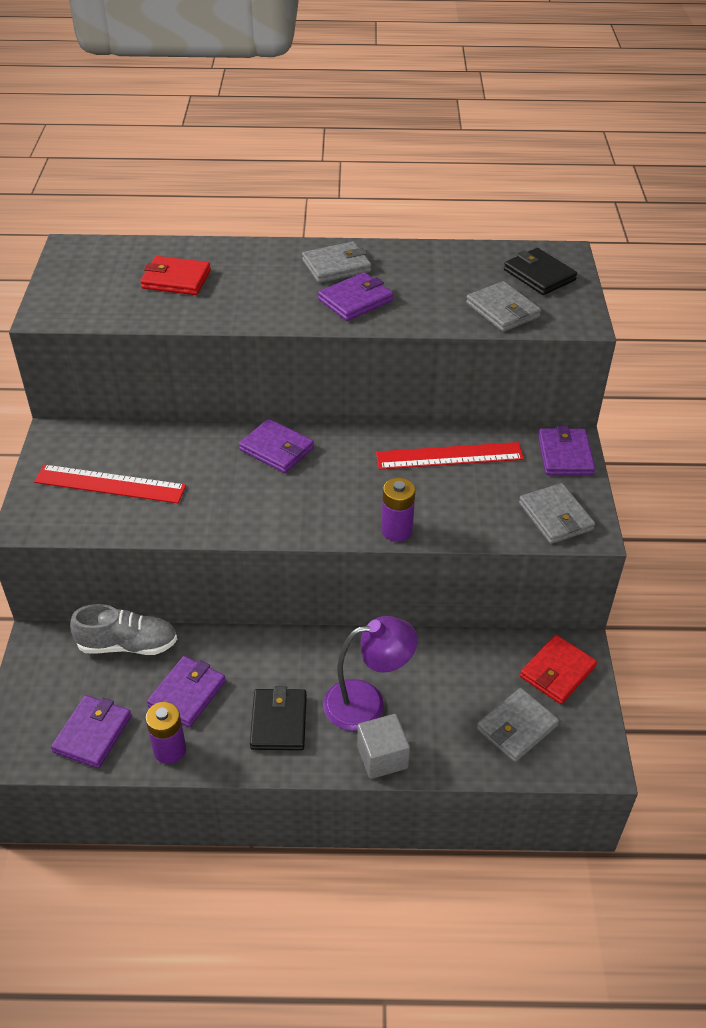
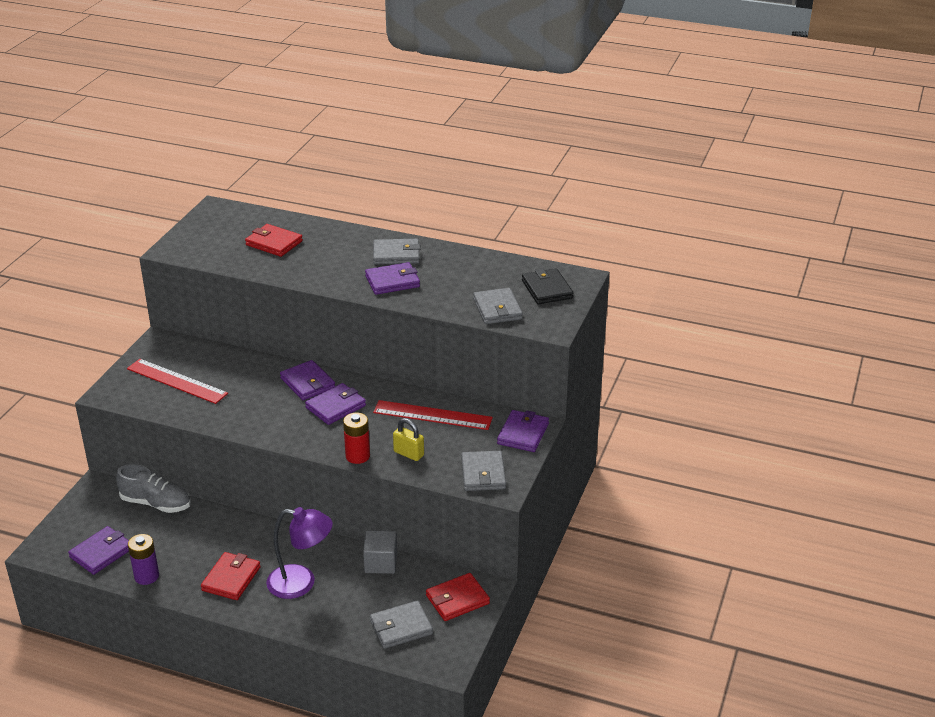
camera: 20 degrees right, 10 degrees down
purple wallet [147,656,226,727] -> purple wallet moved to [305,383,366,425]
black wallet [250,686,307,750] -> red wallet [201,552,261,600]
grey cube [357,714,410,779] -> grey cube moved to [363,531,397,574]
purple battery [381,478,415,542] -> red battery [343,413,370,464]
none -> yellow padlock [393,418,424,461]

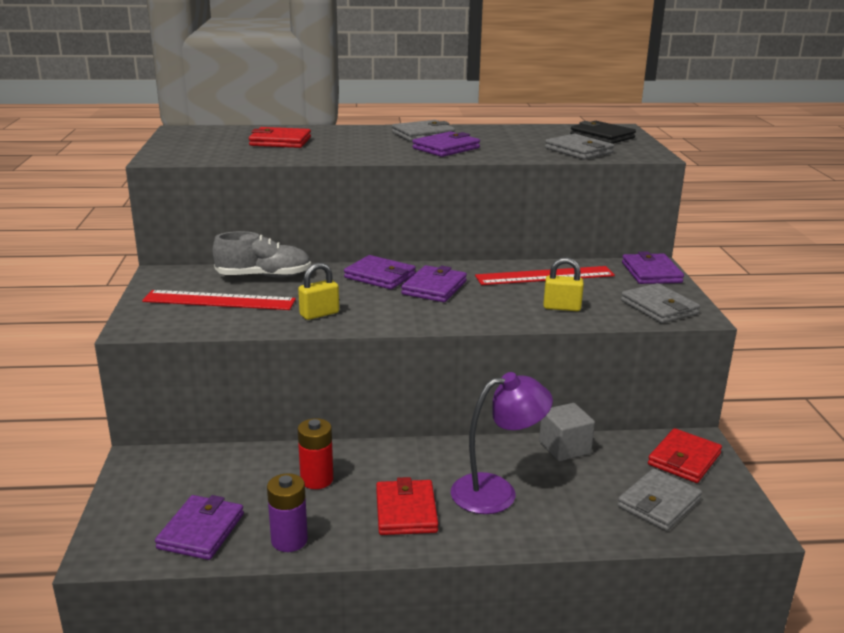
camera: 25 degrees left, 10 degrees down
grey shoe [116,464,191,513] -> grey shoe moved to [212,231,311,278]
red battery [343,413,370,464] -> red battery moved to [298,418,333,489]
none -> yellow padlock [298,263,339,320]

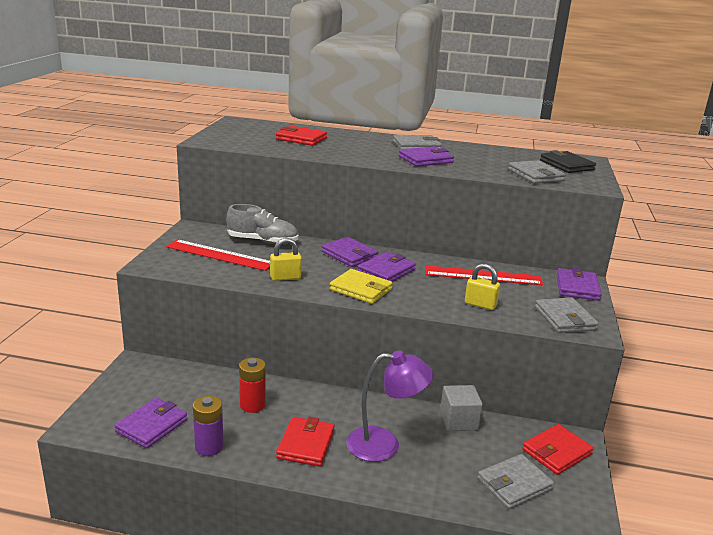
camera: 15 degrees right, 0 degrees up
none -> yellow wallet [330,269,393,304]

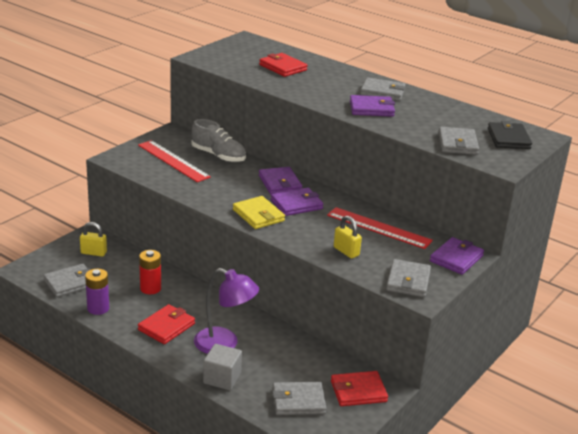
camera: 25 degrees right, 5 degrees up
purple wallet [114,398,187,449] -> grey wallet [43,264,91,297]
yellow padlock [270,238,302,281] -> yellow padlock moved to [80,222,107,257]
grey cube [440,385,483,431] -> grey cube moved to [203,344,242,390]

